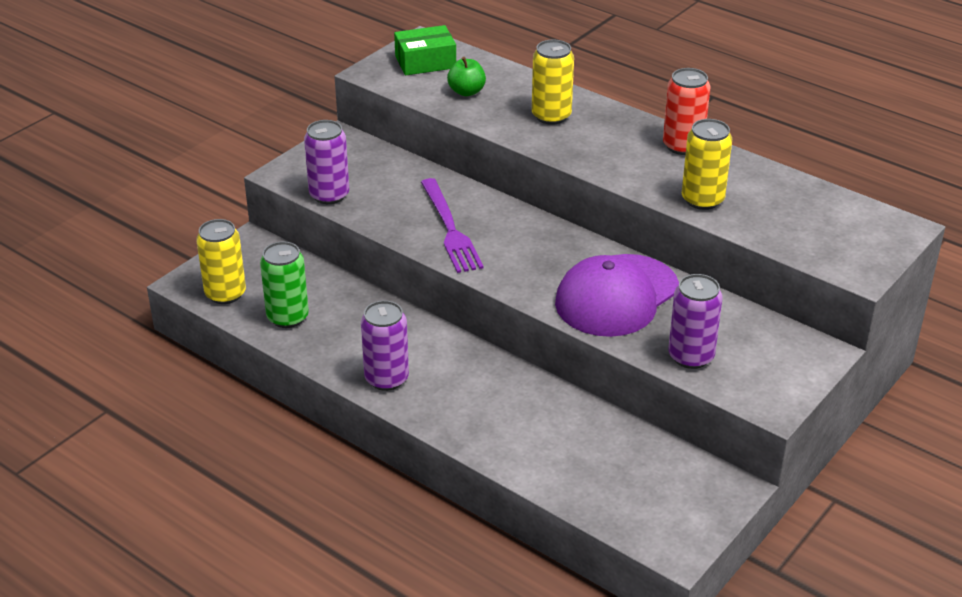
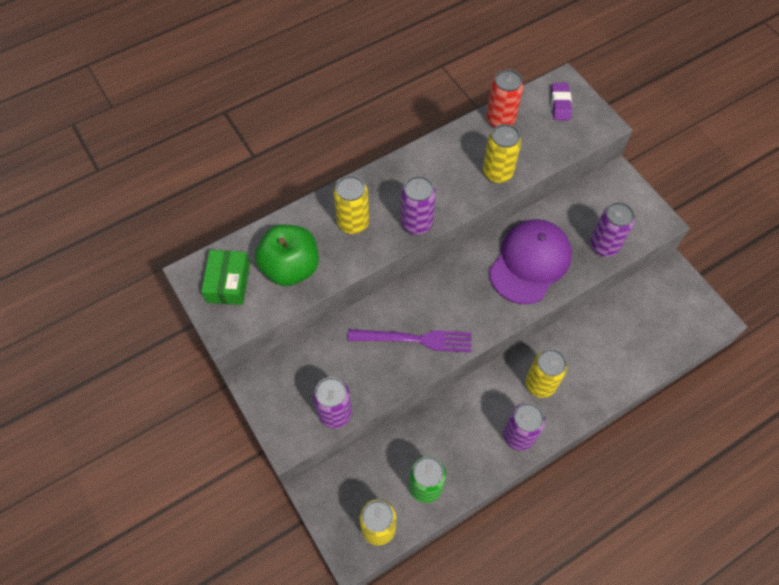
camera: 70 degrees left, 25 degrees up
green apple [447,57,486,96] -> green apple [255,224,319,286], size x1.89
purple cap [555,254,679,337] -> purple cap turned 120 degrees counterclockwise [489,219,572,304]
red can [663,68,710,155] -> red can moved to [486,69,524,127]
none -> purple can [401,176,436,234]
none -> yellow can [526,349,567,398]
none -> purple eraser [551,83,572,121]

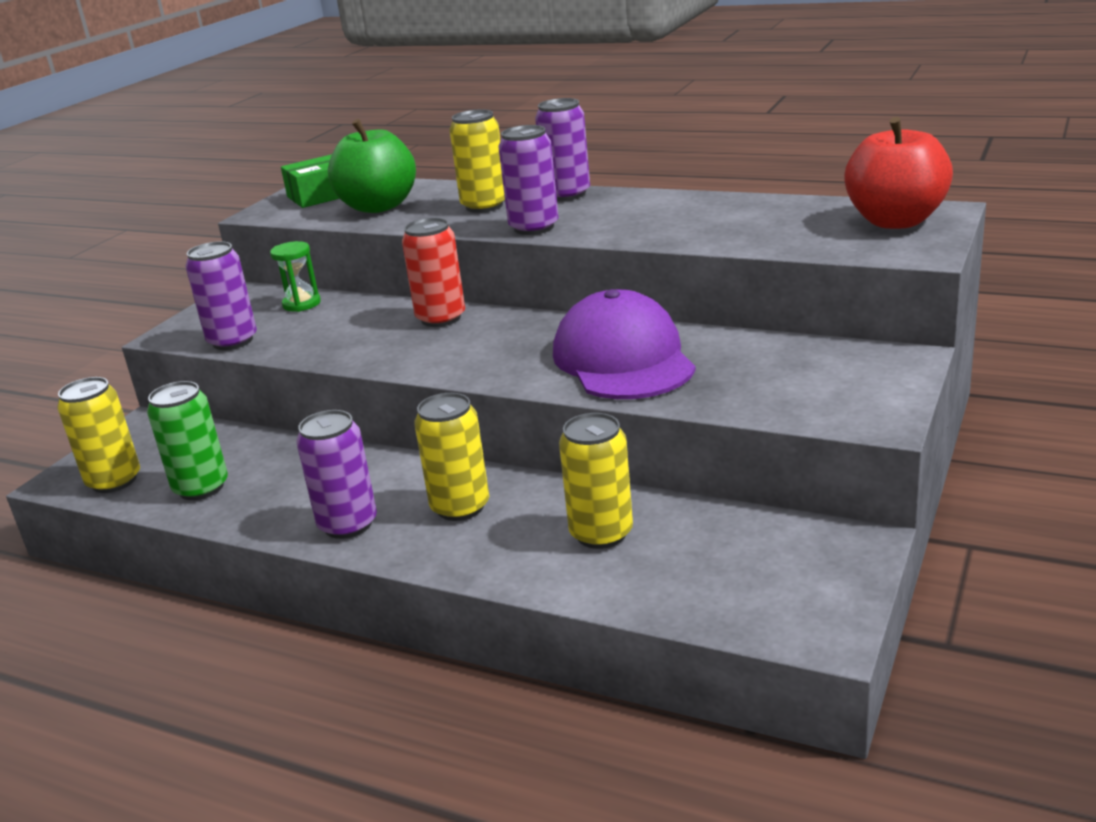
camera: 60 degrees right, 35 degrees down
purple fork [348,329,472,352] -> none
yellow can [483,124,522,183] -> yellow can moved to [559,413,633,549]
red can [486,69,524,127] -> red can moved to [402,218,465,327]
purple cap [489,219,572,304] -> purple cap turned 105 degrees counterclockwise [553,289,696,399]
purple eraser [551,83,572,121] -> red apple [844,117,953,229]
purple can [590,202,635,256] -> purple can moved to [535,98,590,201]
none -> green hourglass [270,241,321,312]

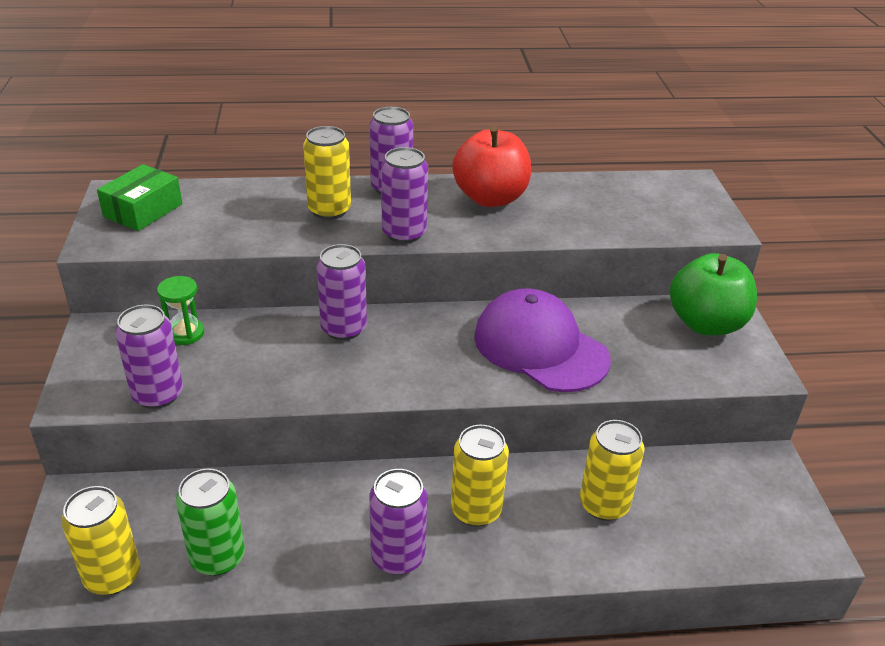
camera: 35 degrees left, 10 degrees up
green apple [328,119,416,213] -> green apple moved to [670,253,757,336]
red can [402,218,465,327] -> purple can [317,244,367,340]
red apple [844,117,953,229] -> red apple moved to [452,126,531,207]

